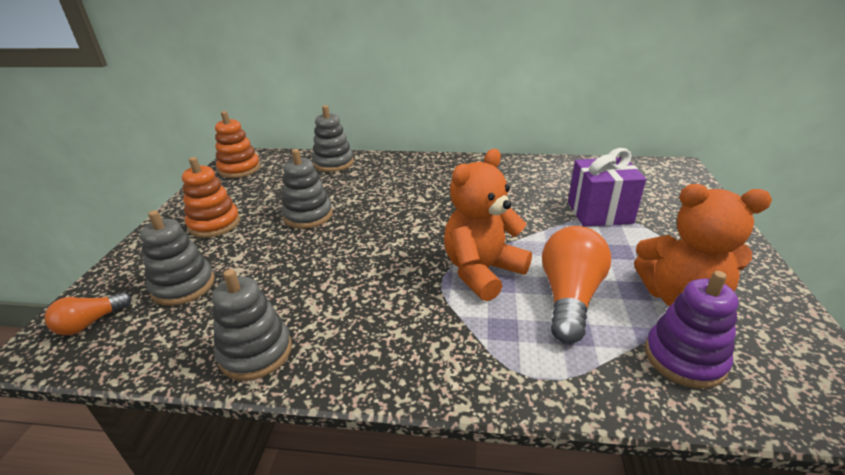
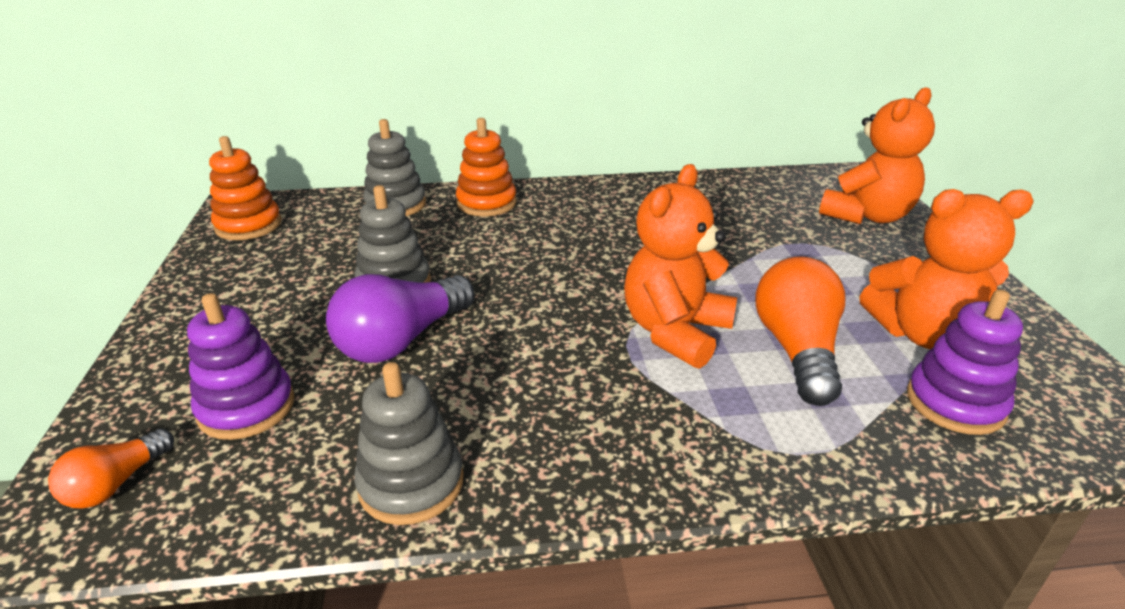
camera: 15 degrees left, 0 degrees up
grey stacking toy [140,210,215,306] -> purple stacking toy [187,293,295,440]
orange stacking toy [182,157,240,238] -> orange stacking toy moved to [456,118,517,216]
purple gift [568,148,646,227] -> none
none -> purple light bulb [326,274,474,363]
none -> orange teddy bear [819,87,935,224]

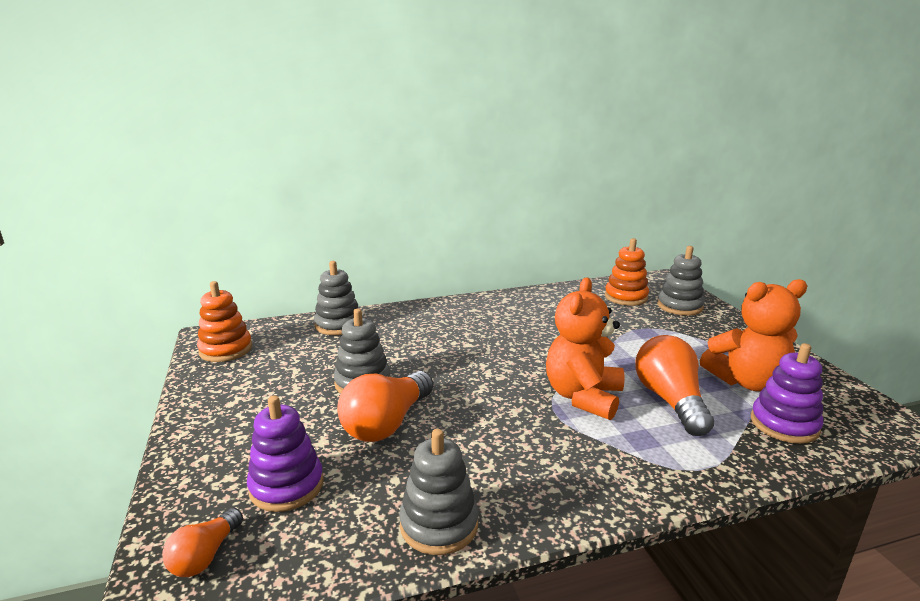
camera: 10 degrees left, 10 degrees down
purple light bulb [326,274,474,363] -> orange light bulb [337,371,433,442]
orange stacking toy [456,118,517,216] -> orange stacking toy moved to [605,238,649,306]
orange teddy bear [819,87,935,224] -> grey stacking toy [658,246,705,316]

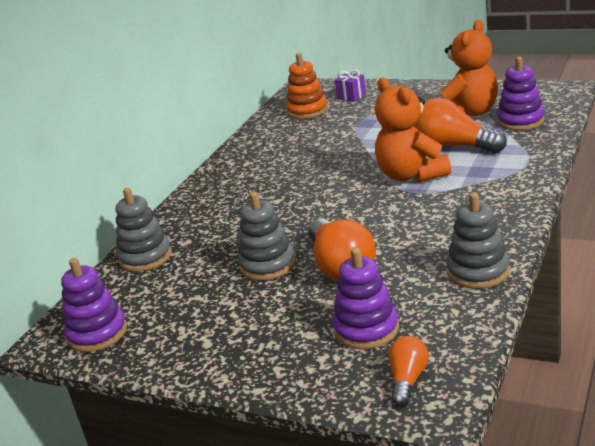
camera: 45 degrees left, 5 degrees up
orange light bulb [162,508,243,577] -> orange light bulb turned 135 degrees counterclockwise [388,336,429,406]
orange stacking toy [197,281,252,362] -> purple stacking toy [61,258,127,352]
grey stacking toy [658,246,705,316] -> purple gift [335,69,366,102]

